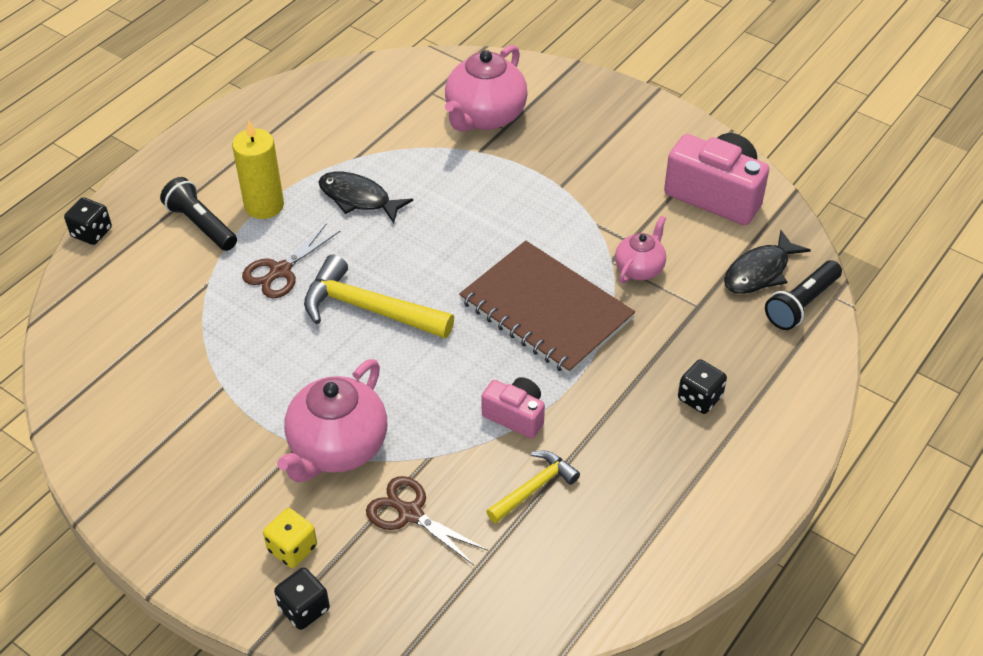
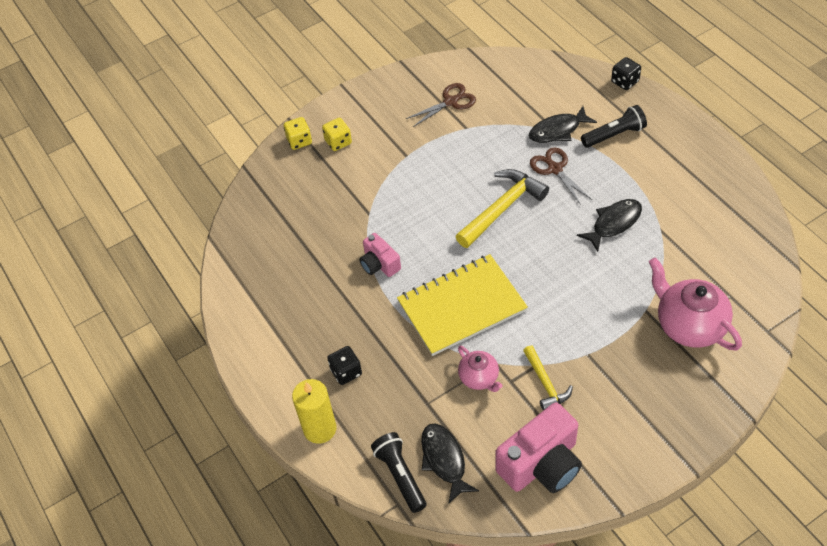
camera: 115 degrees right, 5 degrees up
yellow candle [232,120,284,219] -> yellow candle moved to [292,379,336,444]
black dice [274,567,330,630] -> yellow dice [284,117,312,150]
pink teapot [277,359,387,483] -> none
brown scissors [366,476,488,565] -> brown scissors moved to [406,83,476,127]
brown notebook [459,241,635,375] -> yellow notebook [397,254,528,356]
pink camera [481,377,545,439] -> pink camera turned 90 degrees clockwise [359,233,401,277]
yellow hammer [486,451,580,523] -> yellow hammer moved to [523,345,573,411]
none -> black fish [529,106,597,143]

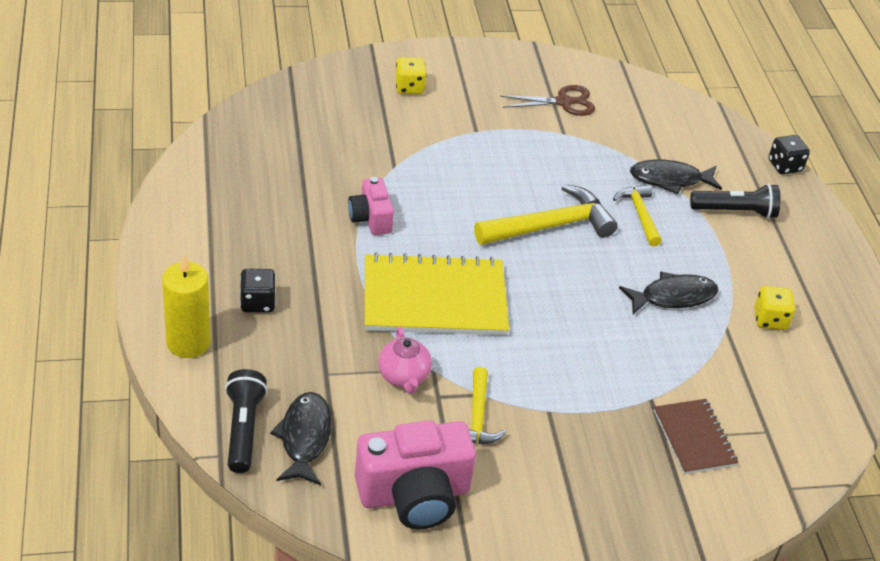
camera: 15 degrees right, 10 degrees down
yellow dice [284,117,312,150] -> yellow dice moved to [754,286,795,330]
brown scissors [530,147,592,205] -> yellow hammer [613,185,662,247]
pink teapot [649,257,742,350] -> brown notebook [654,399,739,474]

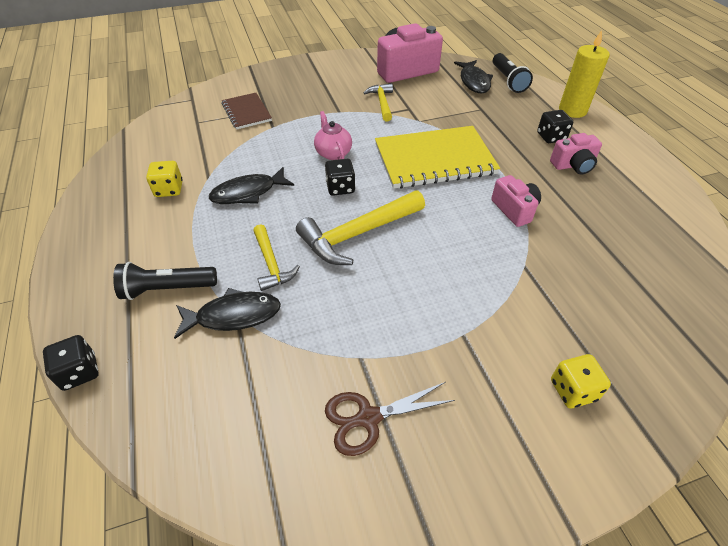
camera: 175 degrees right, 5 degrees up
pink teapot [378,327,432,394] -> pink teapot moved to [314,111,352,160]
none -> black dice [325,159,355,196]
none -> pink camera [550,133,602,175]

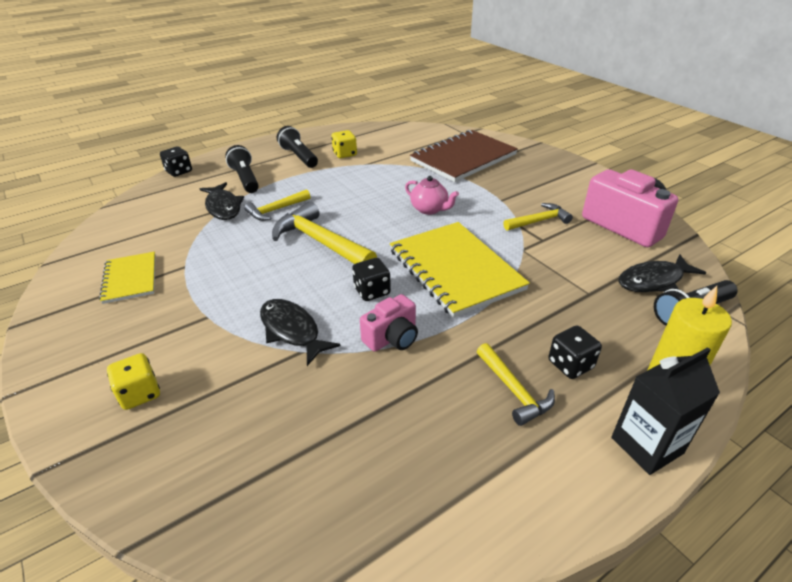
camera: 75 degrees right, 10 degrees down
black fish [209,167,294,204] -> black fish moved to [260,299,341,366]
brown notebook [222,93,272,130] -> brown notebook [410,130,518,182], size x1.82
pink teapot [314,111,352,160] -> pink teapot turned 75 degrees clockwise [405,176,459,215]
black dice [325,159,355,196] -> black dice moved to [352,258,391,301]
brown scissors [325,382,455,456] -> yellow notebook [99,252,156,304]
pink camera [550,133,602,175] -> yellow hammer [477,343,555,426]
none -> black flashlight [277,126,318,168]
none -> black carton [611,347,720,475]

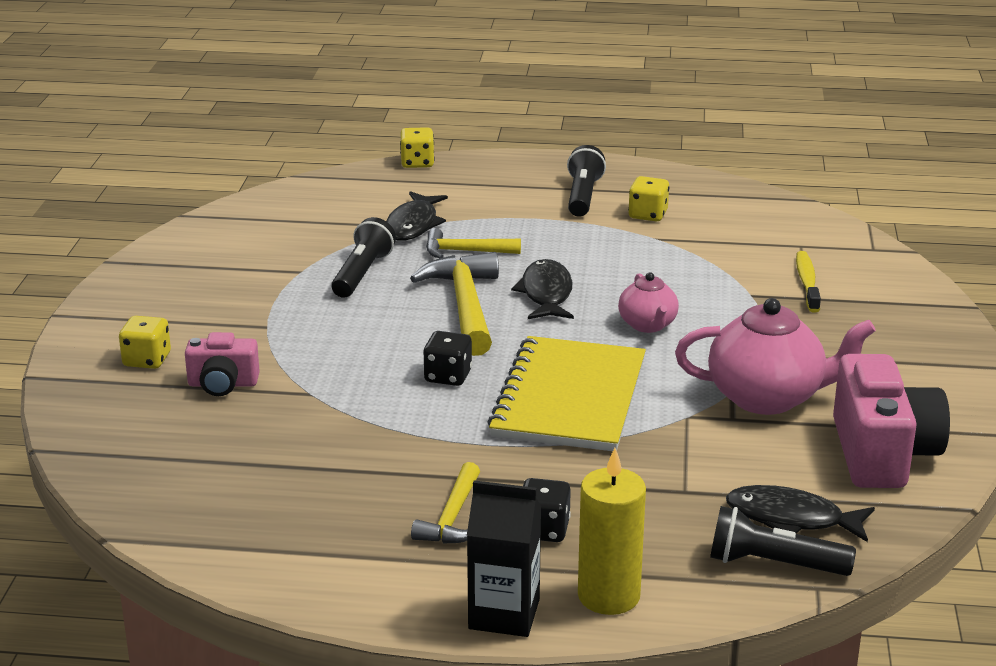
camera: 40 degrees right, 10 degrees down
yellow notebook [99,252,156,304] -> none
black dice [160,146,192,177] -> yellow dice [400,127,435,168]
black flashlight [225,145,259,193] -> black flashlight moved to [331,217,396,298]
black fish [260,299,341,366] -> black fish moved to [511,259,574,319]
pink camera [360,294,418,351] -> pink camera moved to [185,332,260,396]
brown notebook [410,130,518,182] -> yellow toothbrush [796,251,821,313]
yellow hammer [503,203,573,230] -> pink teapot [675,298,876,415]

